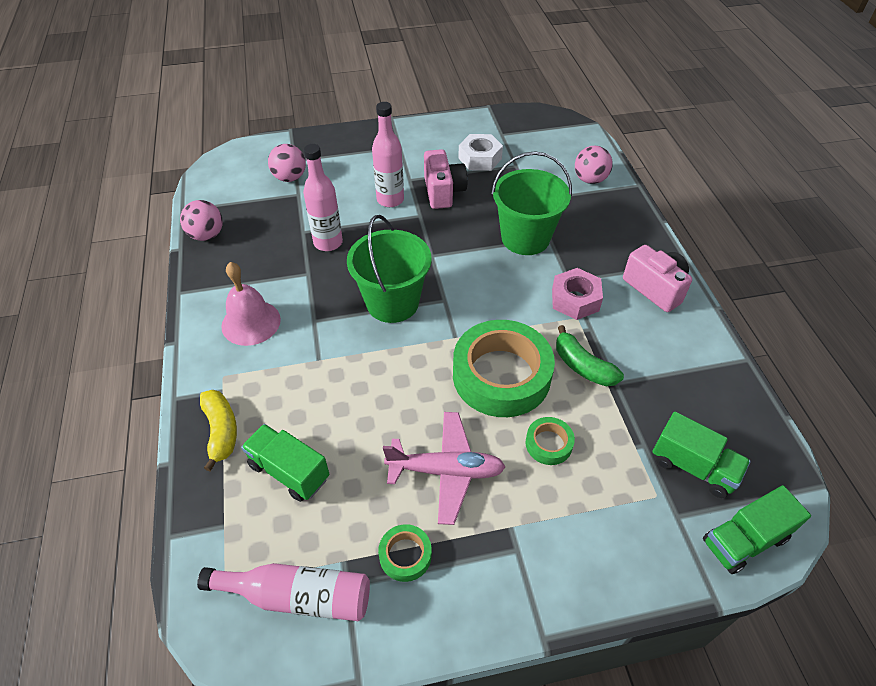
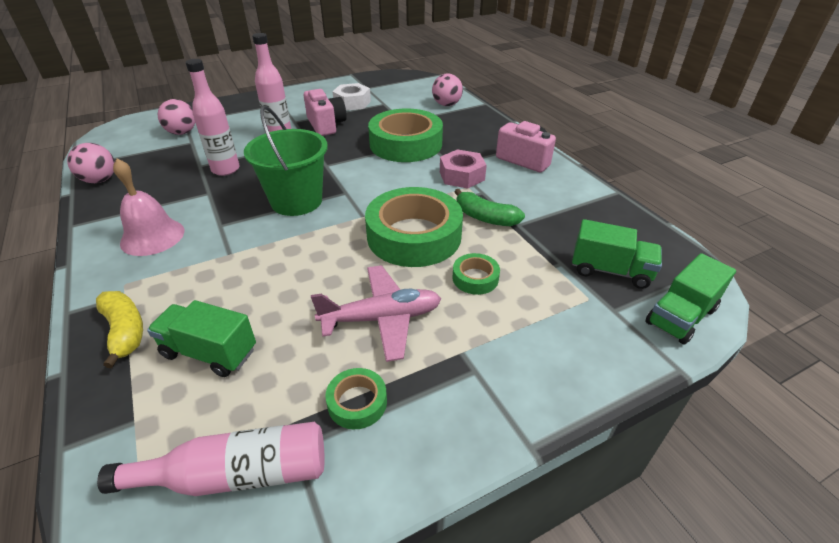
camera: 15 degrees left, 10 degrees down
green bucket [491,151,572,255] -> green tape [368,109,443,162]

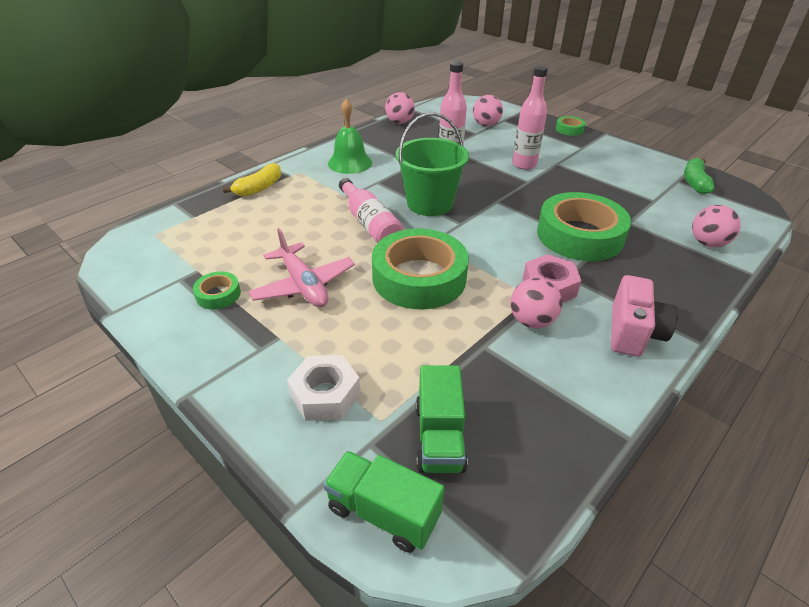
camera: 70 degrees right, 0 degrees up
pink bottle [97,422,325,496] -> pink bottle moved to [339,178,404,243]
pink bell [113,159,184,256] -> green bell [328,99,372,174]
green truck [147,300,256,377] -> none
pink camera [304,89,347,136] -> none
white nut [333,83,371,111] -> white nut moved to [287,355,361,421]
green tape [452,253,500,295] -> green tape moved to [556,116,586,136]
green banana [455,189,525,226] -> green banana moved to [684,158,714,194]
none -> pink ball [510,278,562,328]

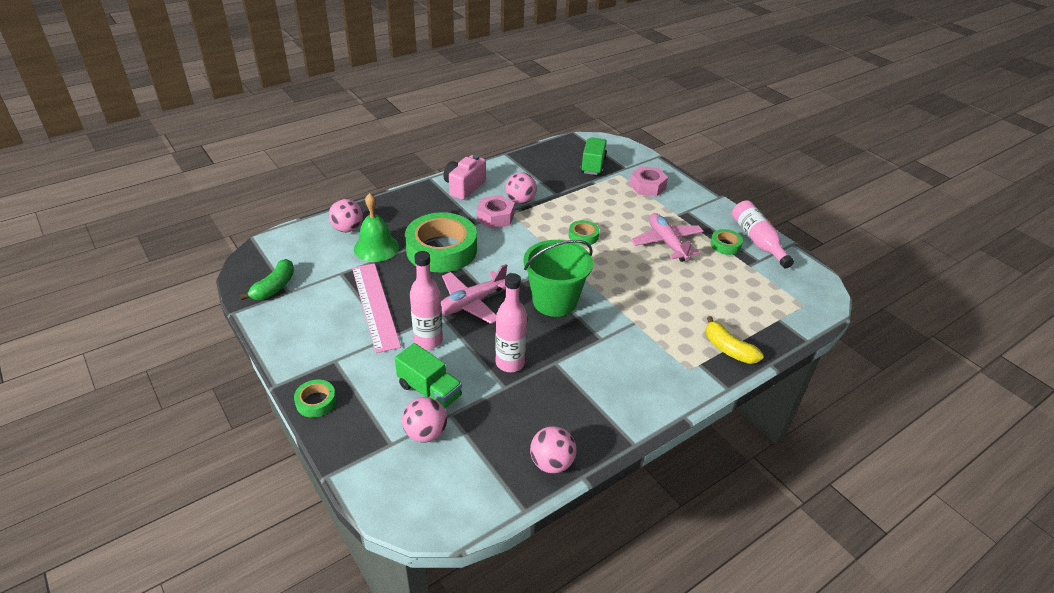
camera: 170 degrees left, 0 degrees up
yellow banana [223,163,281,197] -> yellow banana turned 90 degrees counterclockwise [706,316,764,364]
white nut [287,355,361,421] -> pink nut [630,166,668,196]
green truck [323,451,445,553] -> green truck moved to [395,343,462,409]
green bell [328,99,372,174] -> green bell moved to [354,193,399,262]
pink bottle [339,178,404,243] -> pink bottle moved to [732,200,794,268]
green tape [372,229,469,309] -> green tape [569,220,599,246], size x0.44
none -> pink ruler [352,263,401,353]
none -> pink plane [441,264,507,324]

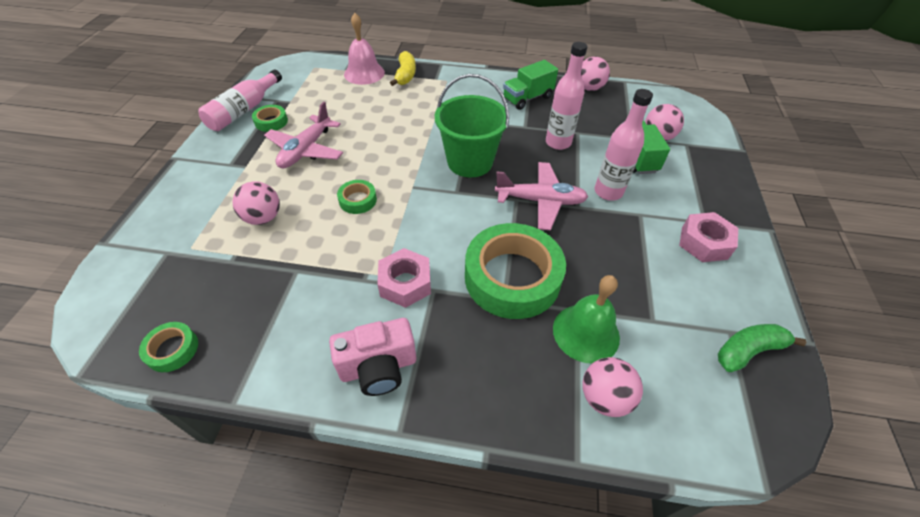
camera: 135 degrees left, 10 degrees up
green tape [294,380,336,418] -> green tape moved to [139,322,198,372]
pink ruler [352,263,401,353] -> none
pink ball [506,172,537,204] -> pink ball moved to [232,181,280,225]
green truck [580,137,607,175] -> green truck moved to [503,60,558,110]
pink nut [630,166,668,196] -> pink nut moved to [679,212,738,262]
none -> pink bell [344,13,385,85]

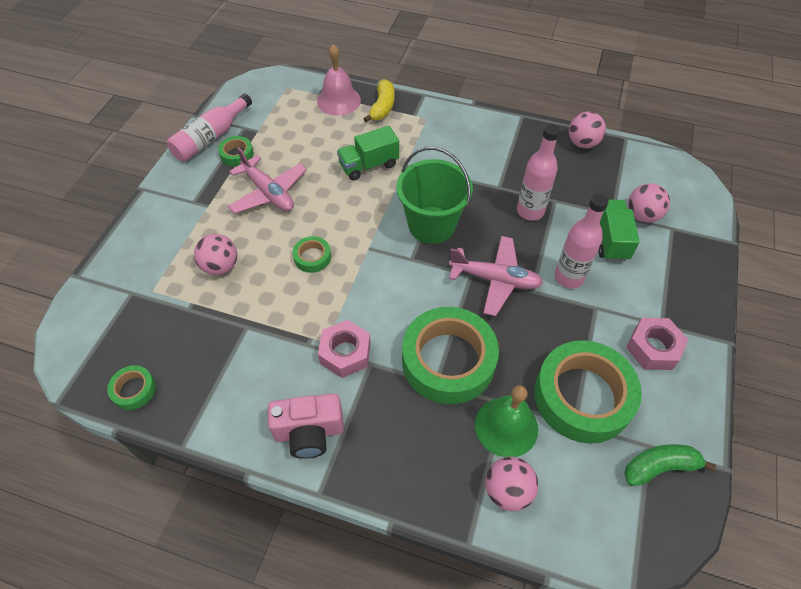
camera: 10 degrees right, 5 degrees up
pink plane [264,102,343,168] -> pink plane turned 75 degrees counterclockwise [228,147,307,214]
green truck [503,60,558,110] -> green truck moved to [337,126,399,180]
none -> green tape [534,340,642,444]

